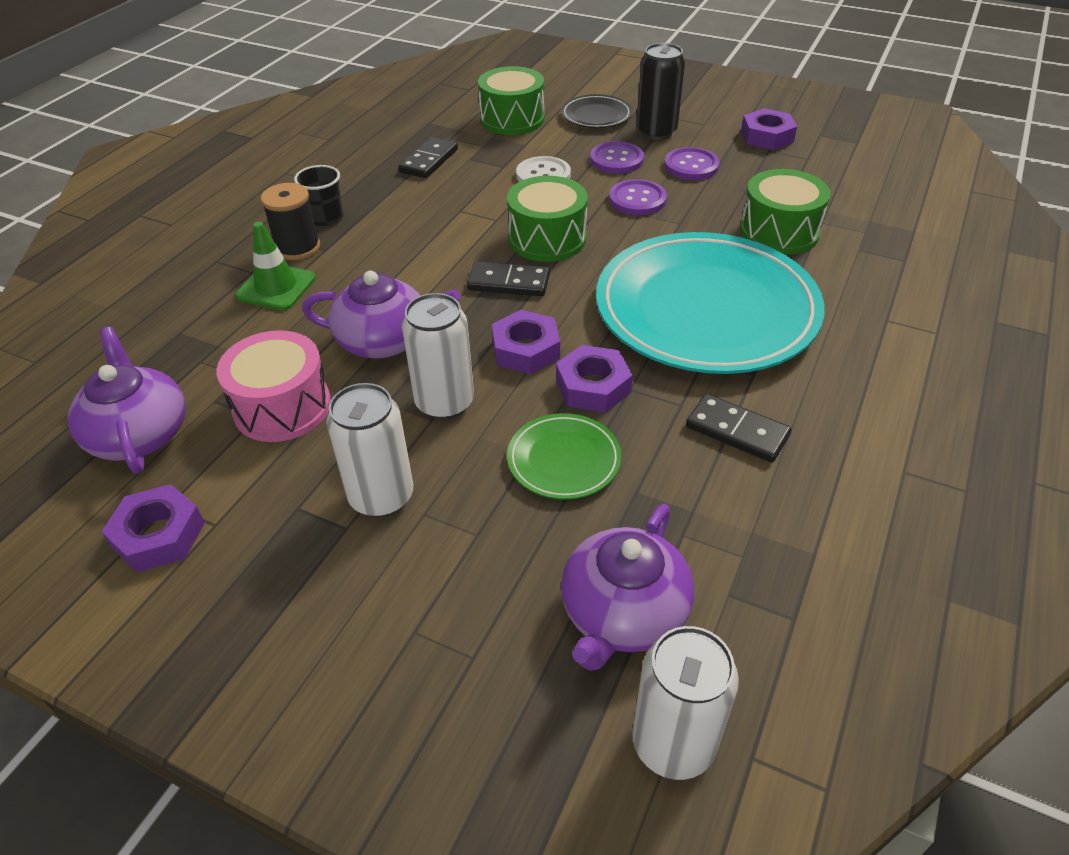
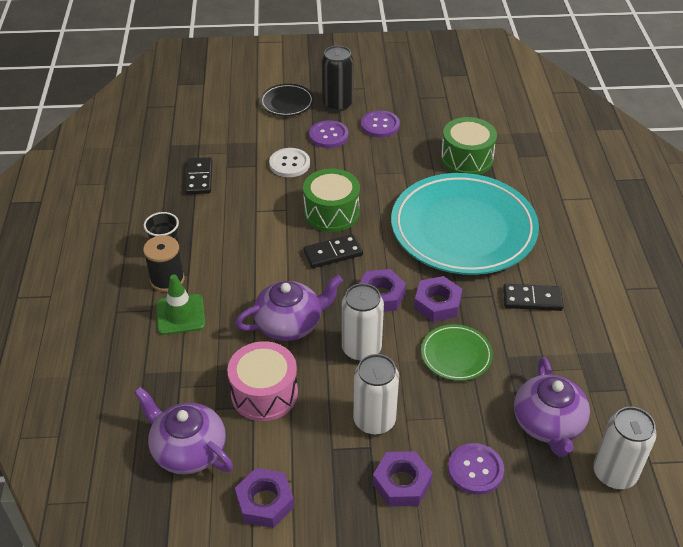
camera: 30 degrees left, 0 degrees up
green drum [478,66,544,135] -> none
purple button [609,179,667,216] -> purple button moved to [448,443,504,495]
purple nut [741,108,797,150] -> purple nut moved to [373,451,432,507]

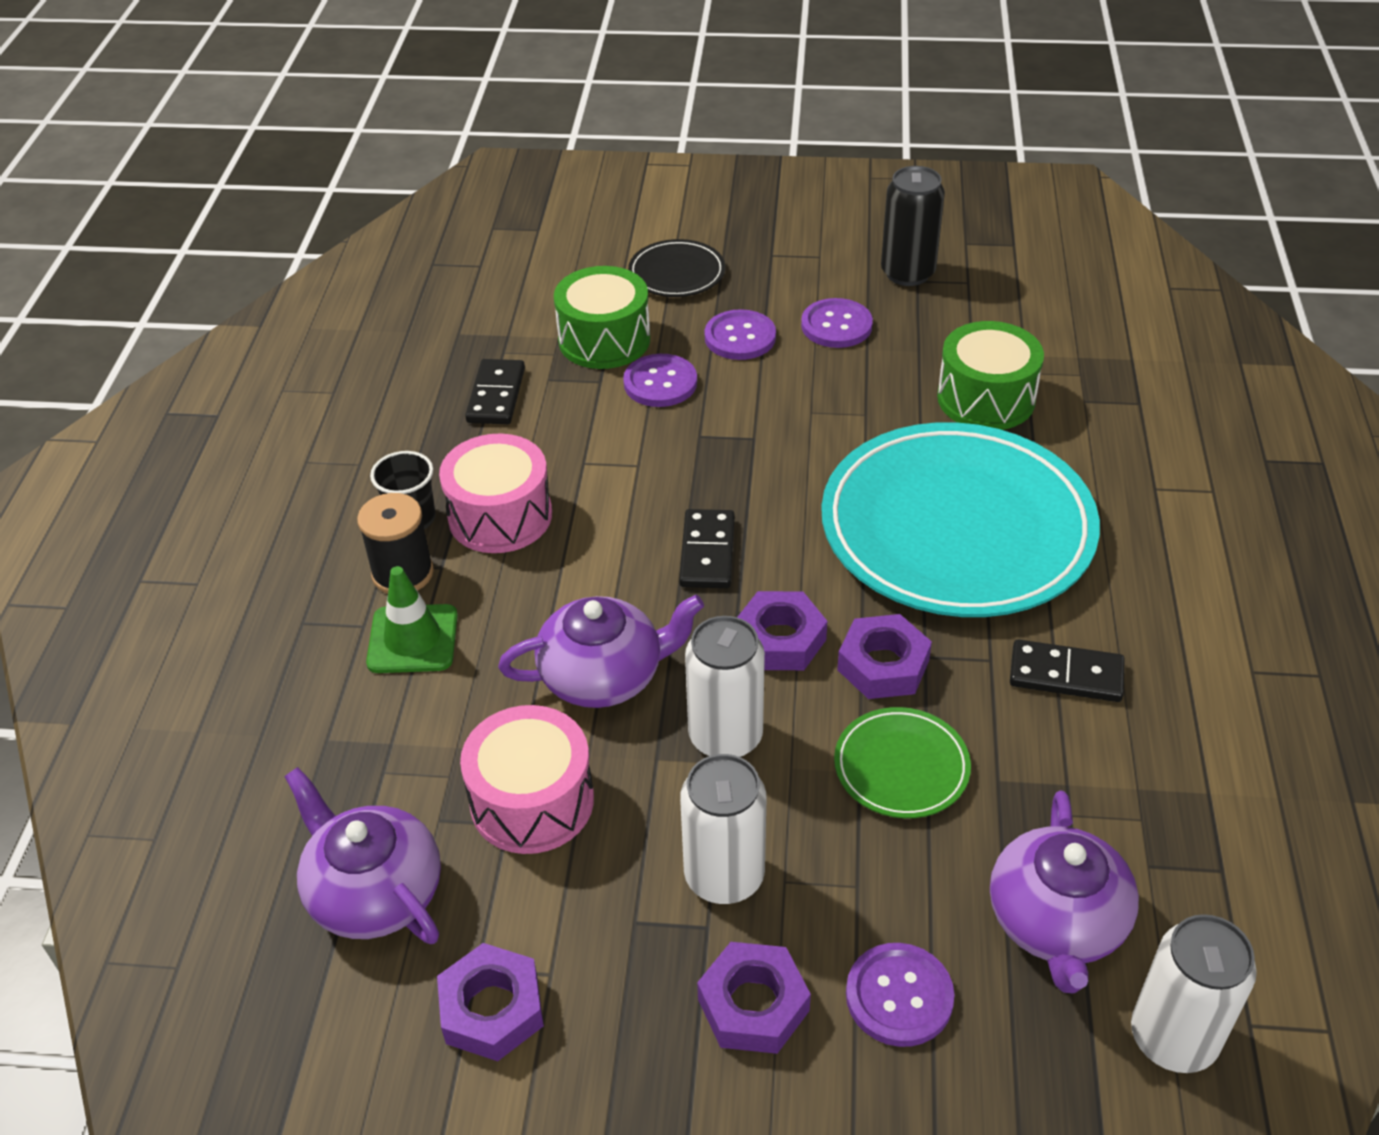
camera: 10 degrees right, 0 degrees up
white button [269,148,310,177] -> purple button [623,354,697,407]
green drum [303,169,360,232] -> green drum moved to [554,266,650,369]
black domino [303,234,363,268] -> black domino turned 75 degrees counterclockwise [679,509,735,588]
black can [322,46,354,112] -> black can moved to [881,166,945,286]
none -> pink drum [439,433,552,553]

